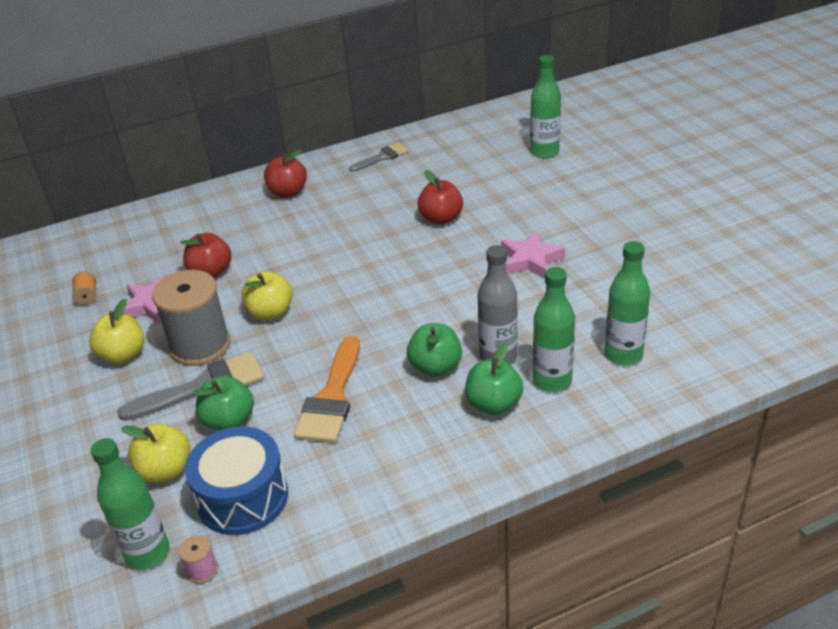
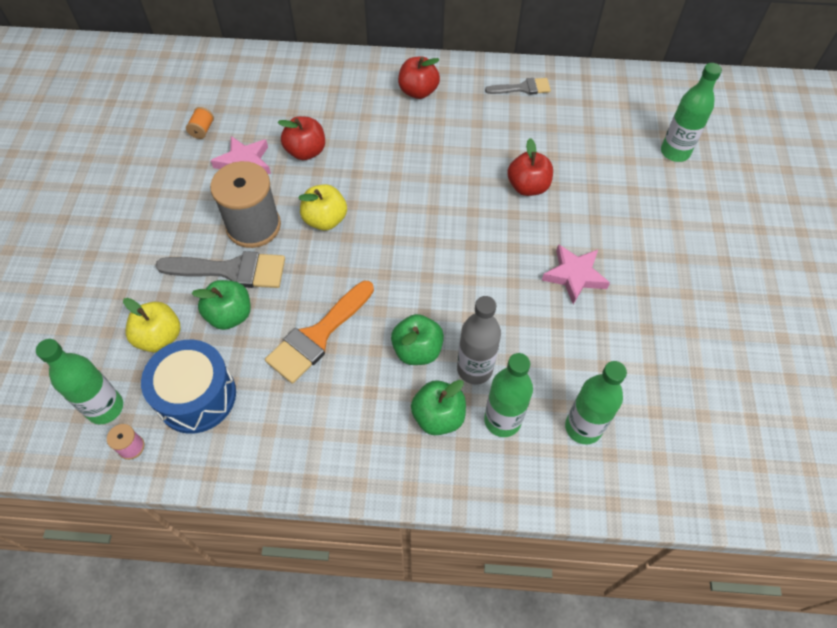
camera: 25 degrees right, 20 degrees up
yellow apple [89,299,144,364] -> none

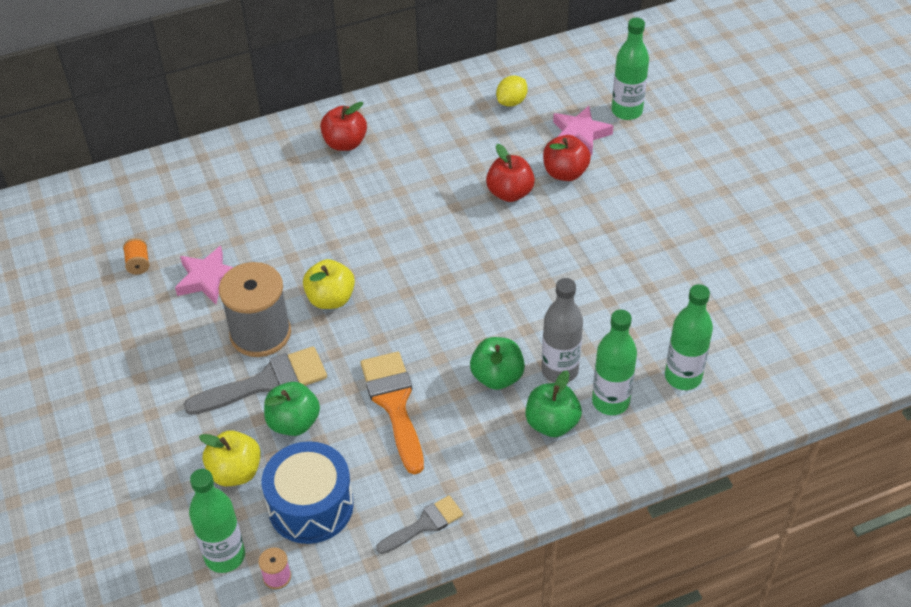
camera: 25 degrees left, 10 degrees down
orange brush [265,281,374,384] -> orange brush turned 150 degrees clockwise [361,352,424,474]
red apple [278,116,325,160] -> red apple moved to [543,135,591,181]
grey brush [485,78,551,95] -> grey brush moved to [376,495,463,554]
pink star [542,244,610,304] -> pink star moved to [553,106,614,156]
none -> yellow lemon [496,75,528,107]

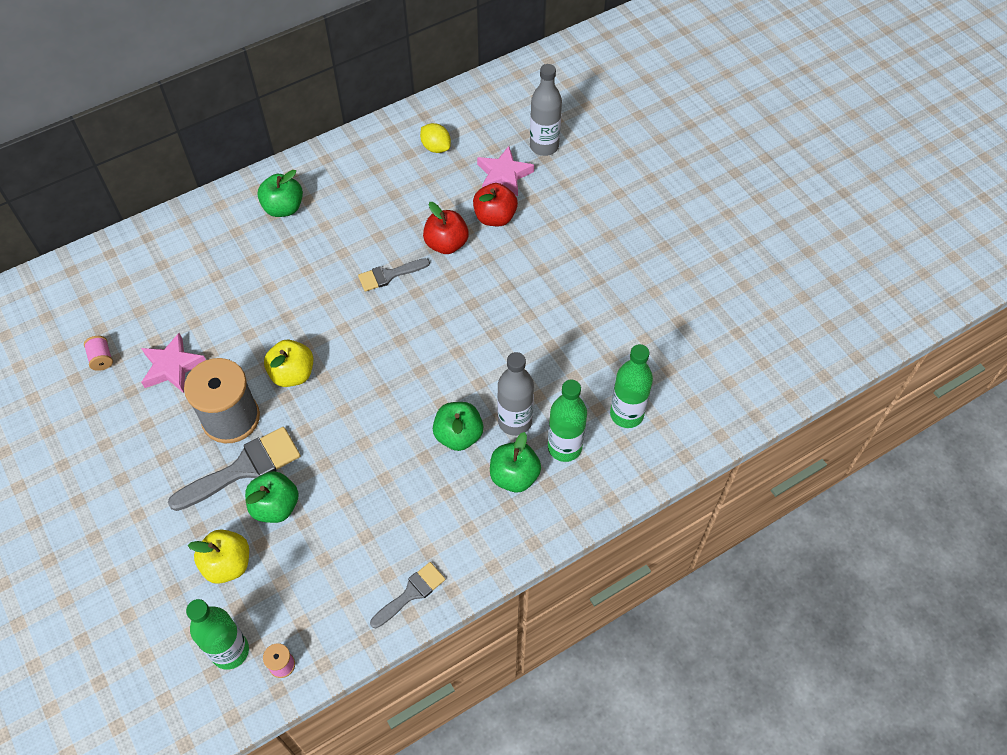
camera: 10 degrees left, 10 degrees up
orange spool [123,238,150,274] -> pink spool [84,336,113,371]
blue drum [262,441,354,544] -> none
red apple [320,102,367,151] -> green apple [258,170,303,217]
orange brush [361,352,424,474] -> none
yellow lemon [496,75,528,107] -> yellow lemon turned 75 degrees counterclockwise [420,123,451,153]
green bottle [612,18,649,120] -> grey bottle [530,64,562,156]
none -> grey brush [358,258,430,292]

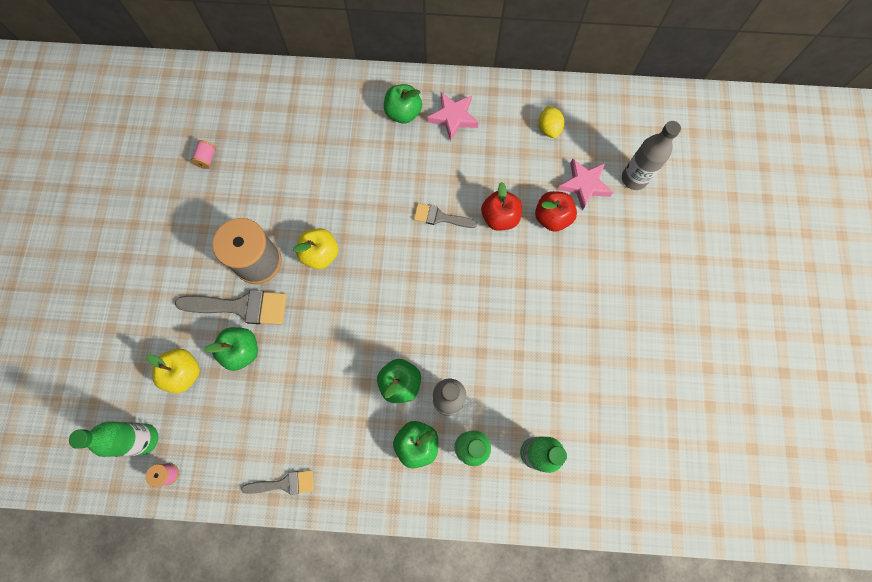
camera: 35 degrees right, 15 degrees up
pink star [141,333,206,393] -> pink star moved to [427,92,478,142]

